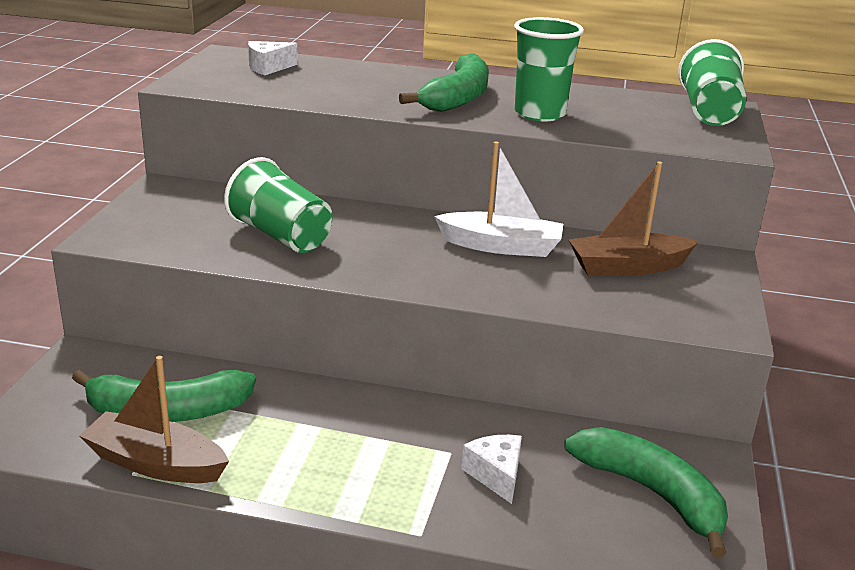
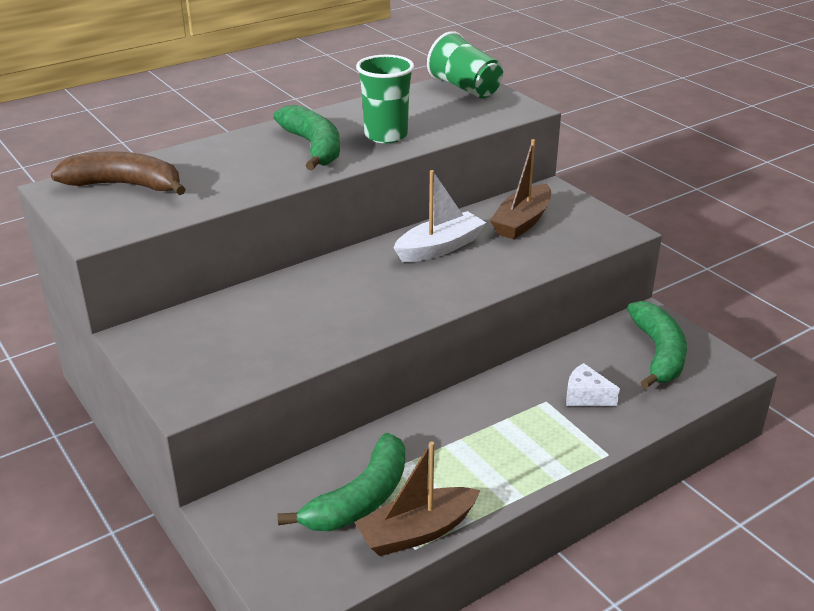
camera: 45 degrees left, 5 degrees up
green cup [224,157,333,253] -> none
white cheese [248,41,298,75] -> brown banana [51,151,186,195]
green banana [564,427,728,558] -> green banana turned 90 degrees clockwise [627,301,687,389]

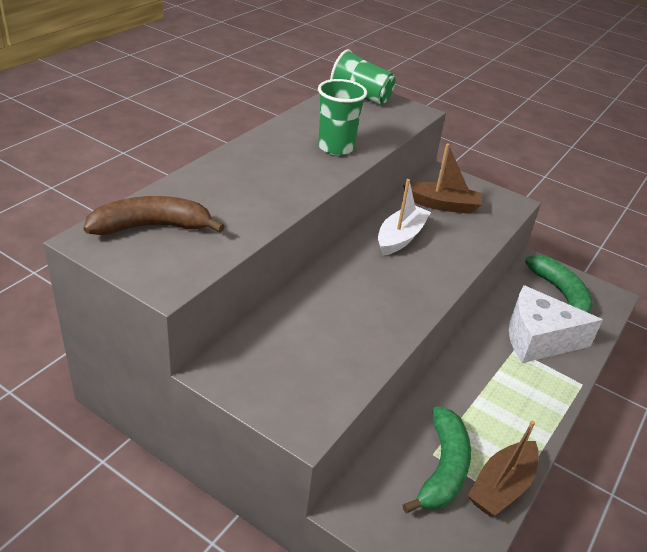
camera: 25 degrees left, 5 degrees up
green banana [273,105,340,170] -> none
brown boat [490,139,551,239] -> brown boat turned 90 degrees counterclockwise [403,143,482,214]
white cheese [566,363,620,406] -> white cheese [509,285,603,363], size x2.14

